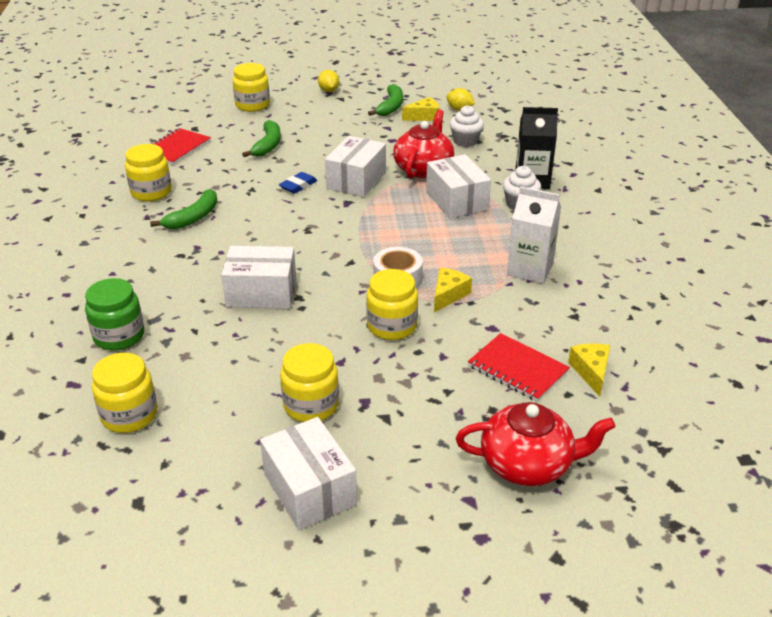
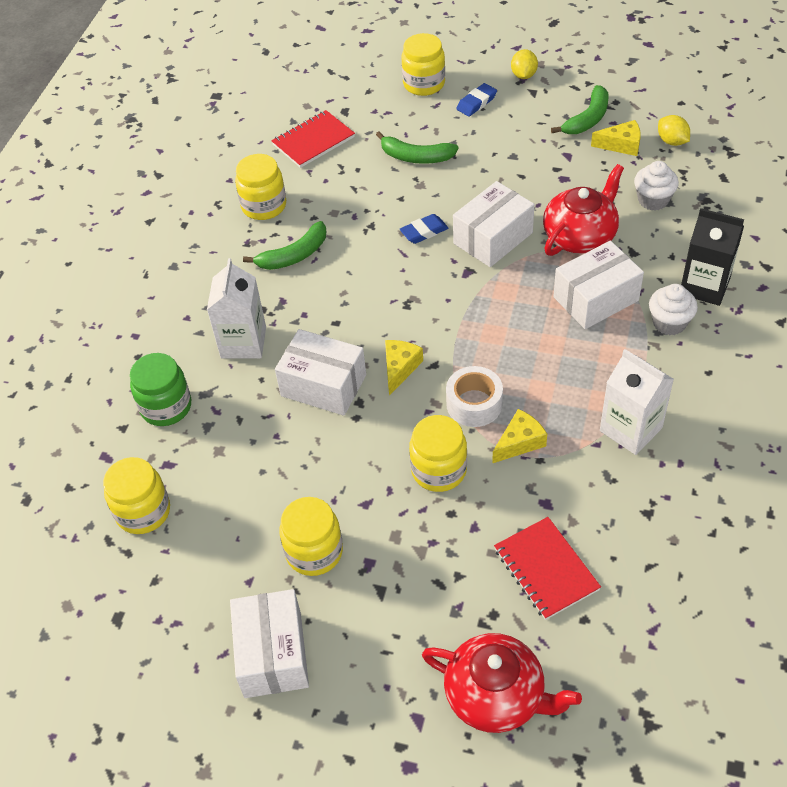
camera: 25 degrees right, 15 degrees up
green banana [242,120,281,157] -> green banana turned 75 degrees clockwise [376,131,459,164]
white box [426,154,491,219] -> white box turned 60 degrees clockwise [553,241,644,329]
yellow cheese [568,344,610,396] -> yellow cheese moved to [385,340,423,396]
none -> white carton [207,258,266,358]
none -> blue eraser [456,83,497,117]

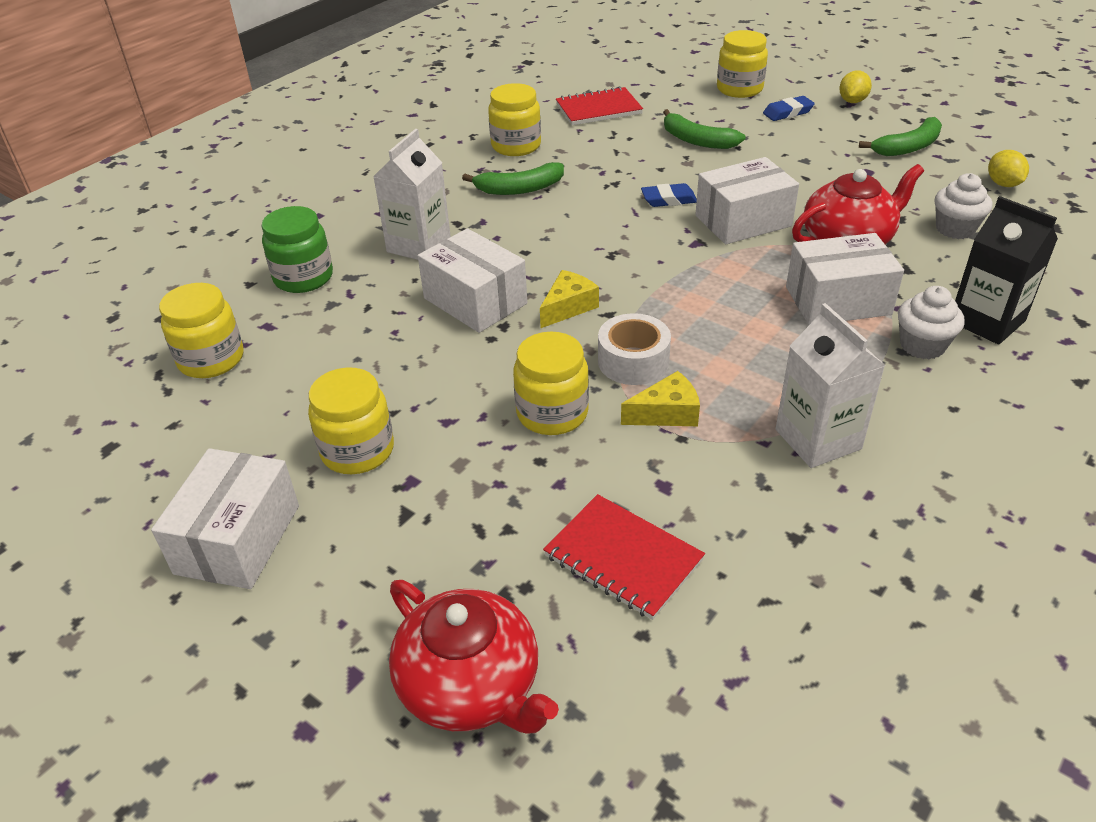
camera: 20 degrees right, 10 degrees down
red notebook [494,517,601,620] -> red notebook turned 45 degrees counterclockwise [543,494,705,620]
yellow cheese [591,120,641,156] -> none

